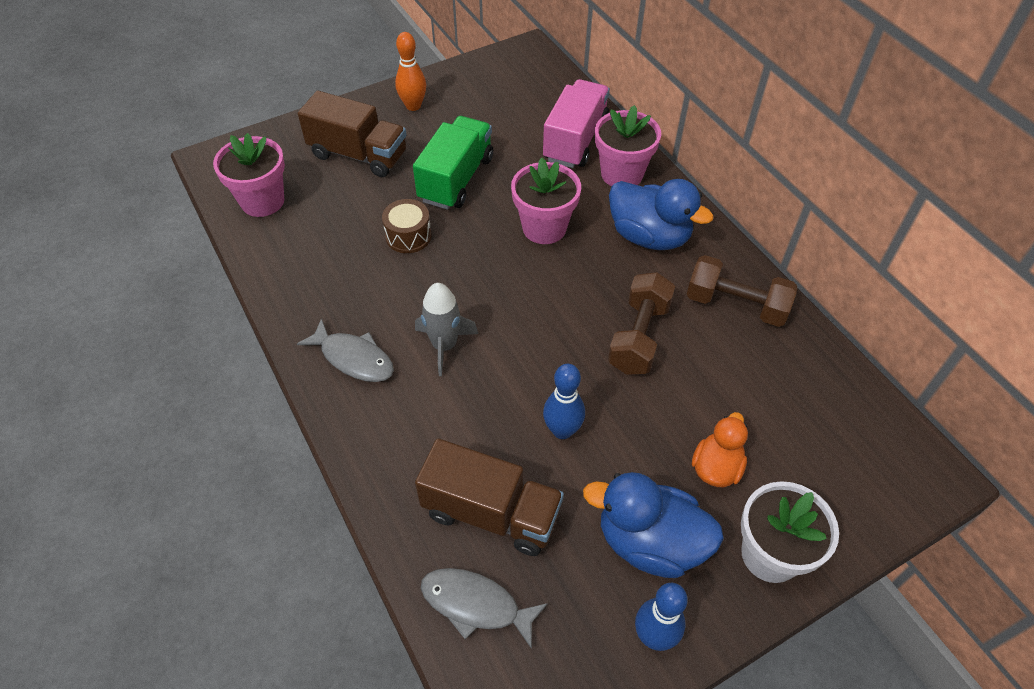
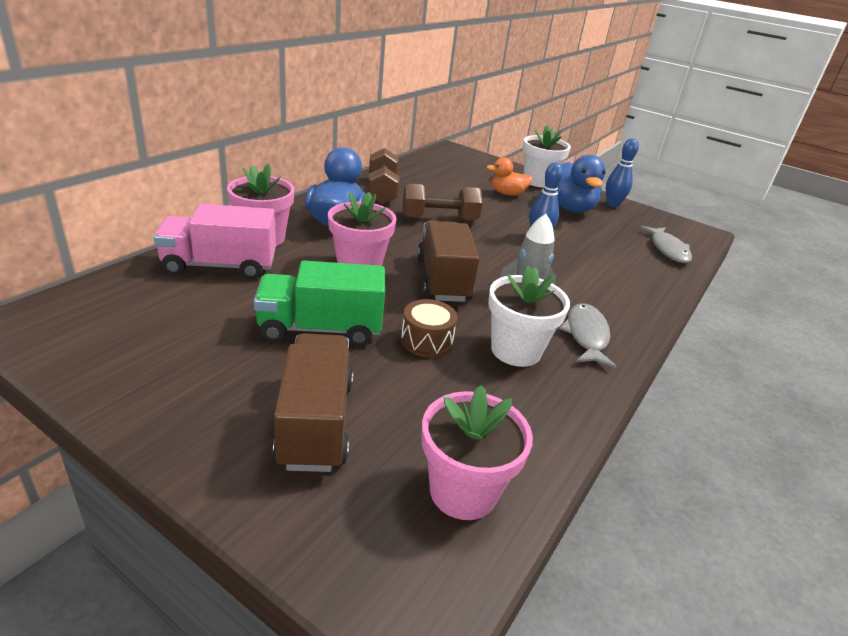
camera: 120 degrees left, 20 degrees down
orange bowling pin [395,32,426,111] -> none
brown truck [415,439,564,556] -> brown truck moved to [417,220,479,302]
none -> white flower pot [488,265,570,367]

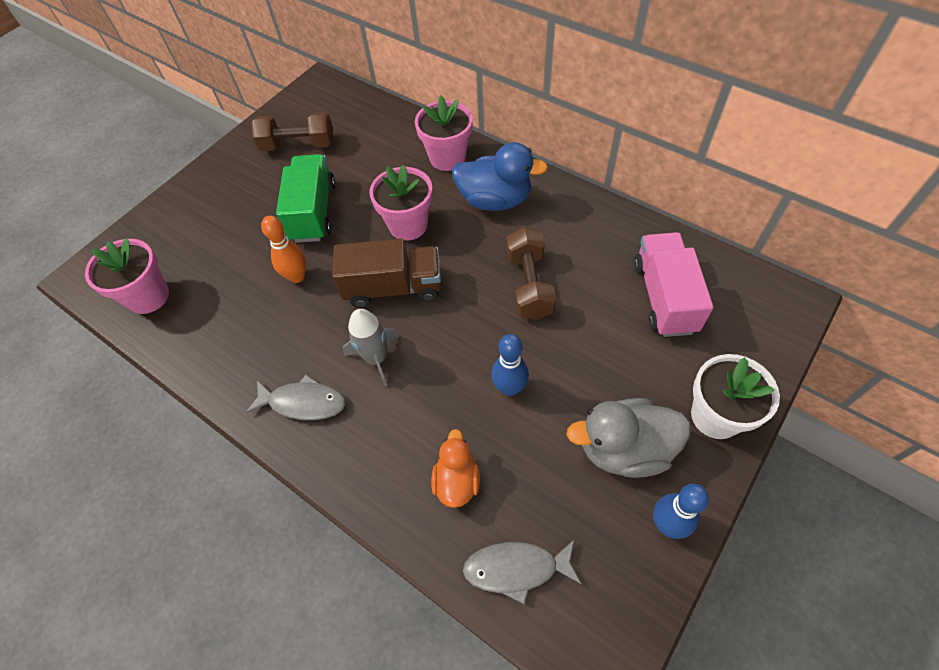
camera: 100 degrees right, 25 degrees up
pink truck [153,204,276,279] -> pink truck moved to [634,232,713,337]
brown truck [273,333,353,472] -> none
brown dumbbell [368,148,400,204] -> brown dumbbell moved to [251,112,333,151]
brown drum [401,299,458,358] -> orange bowling pin [261,216,306,283]
orange duck [487,157,533,196] -> orange duck moved to [431,429,480,508]
white flower pot [488,265,570,367] -> none
blue duck [557,154,606,212] -> grey duck [566,398,690,478]

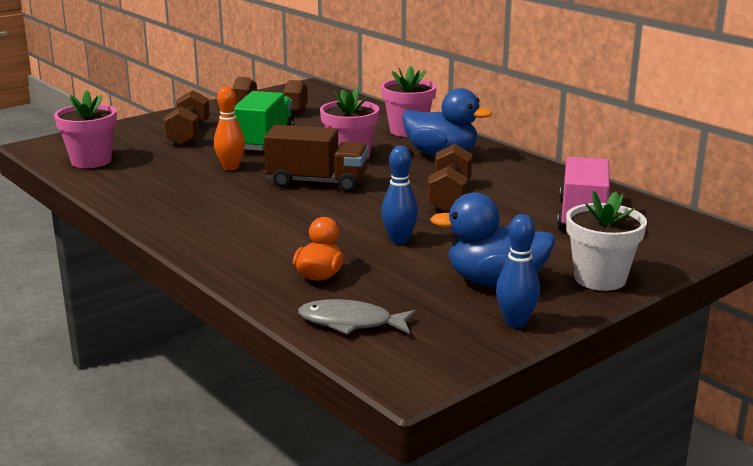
camera: 10 degrees right, 35 degrees down
grey fish [246,375,346,420] -> none
grey rocket [343,309,400,386] -> none
grey duck [566,398,690,478] -> blue duck [430,192,556,287]
none -> brown dumbbell [163,90,210,146]

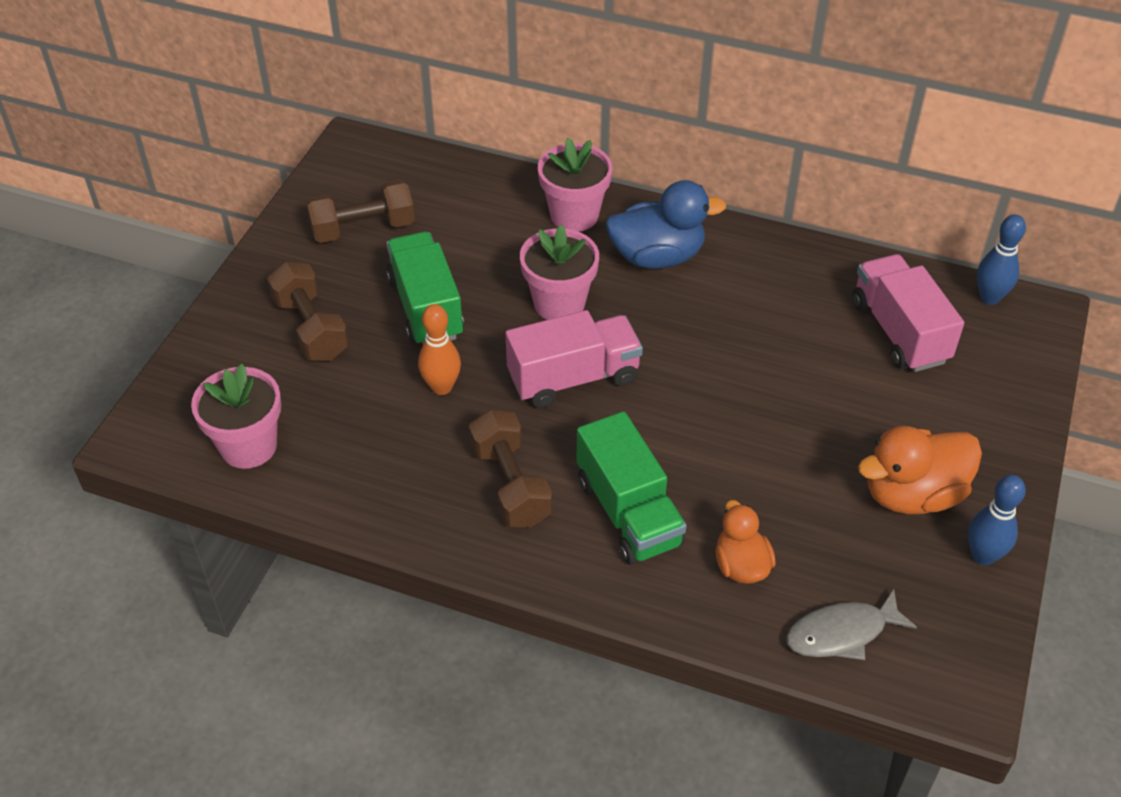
camera: 30 degrees left, 25 degrees up
brown truck [264,125,369,192] -> pink truck [505,310,643,408]
blue bowling pin [381,146,418,244] -> blue bowling pin moved to [977,214,1026,305]
brown dumbbell [427,144,472,212] -> brown dumbbell moved to [469,409,552,528]
blue duck [430,192,556,287] -> orange duck [858,426,982,514]
white flower pot [566,191,647,291] -> none
none -> green truck [576,411,687,565]

